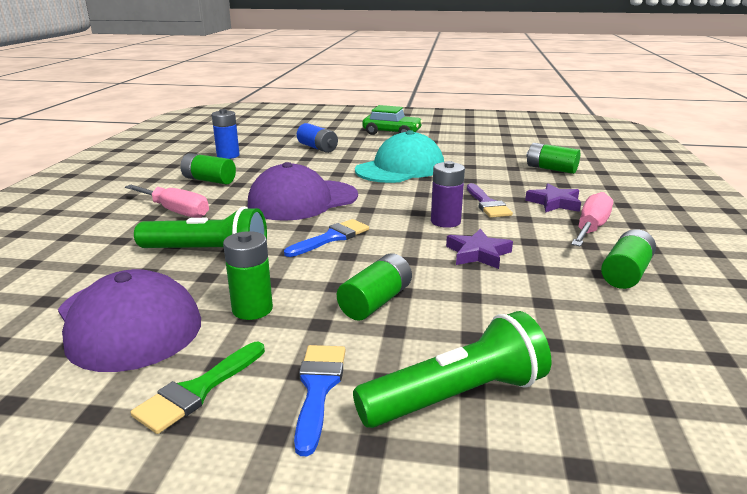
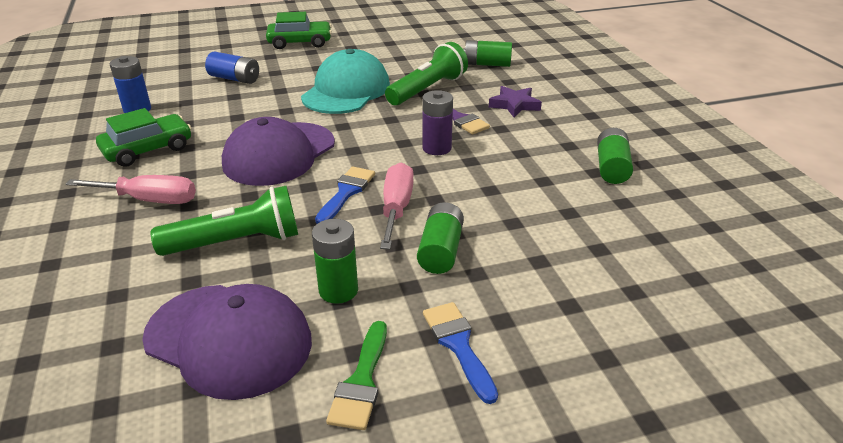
camera: 25 degrees left, 10 degrees up
green battery [180,153,236,185] -> green car [96,108,192,167]
green flashlight [353,311,551,428] -> green flashlight moved to [385,42,468,105]
purple star [446,229,513,269] -> none
pink screwdriver [571,192,613,247] -> pink screwdriver moved to [380,162,414,250]

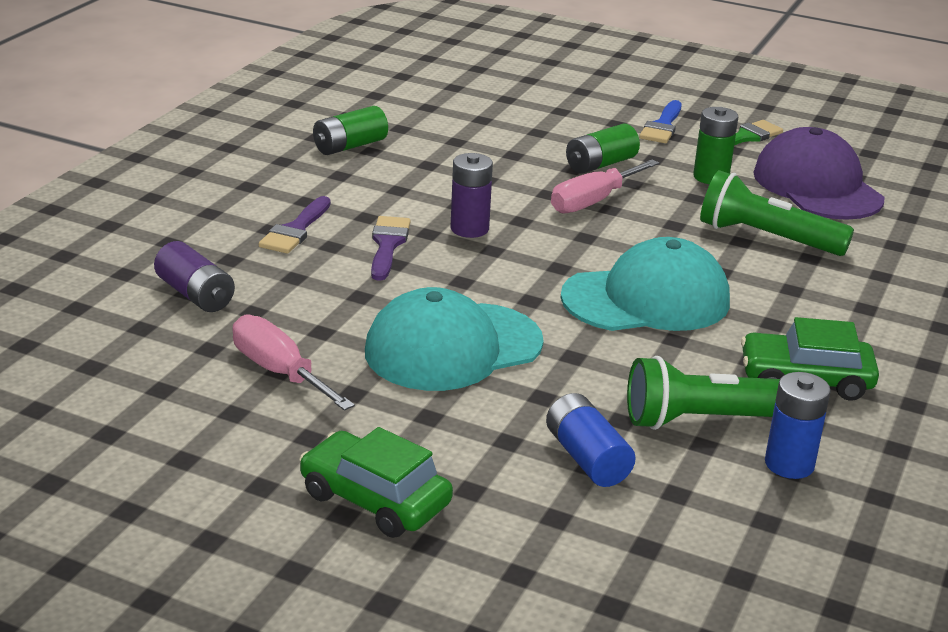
camera: 140 degrees left, 5 degrees down
pink screwdriver [66,175,196,204] -> pink screwdriver moved to [232,315,355,411]
purple cap [222,117,335,186] -> turquoise cap [561,237,730,331]
blue brush [315,166,375,224] -> none
green flashlight [385,42,468,105] -> green flashlight moved to [627,356,780,430]
green battery [463,40,512,67] -> purple battery [154,241,235,312]
purple star [489,86,542,117] -> purple brush [259,196,331,254]

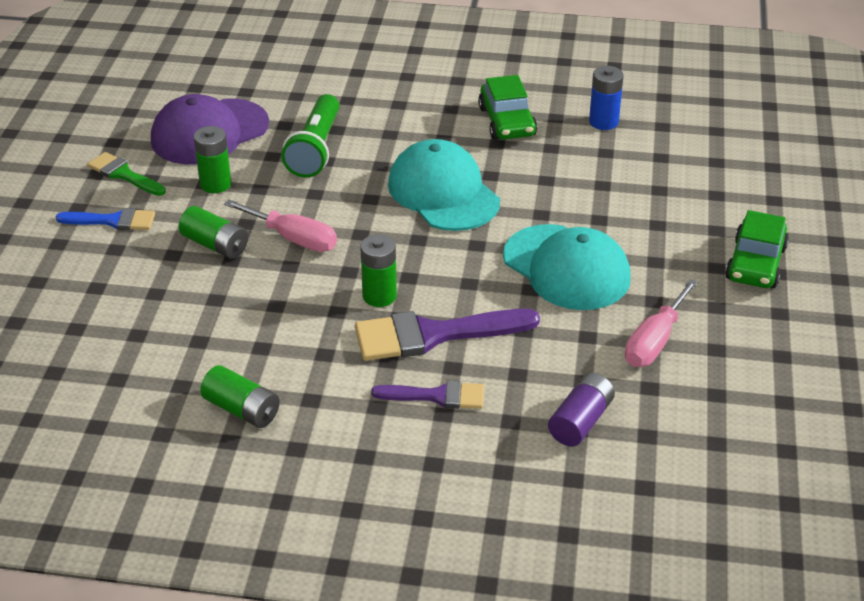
camera: 105 degrees left, 10 degrees up
purple brush [371,216,411,281] -> purple brush [355,308,540,361], size x1.72
purple battery [450,153,493,238] -> green battery [360,234,397,307]
blue battery [546,393,636,487] -> none
green flashlight [627,356,780,430] -> none

